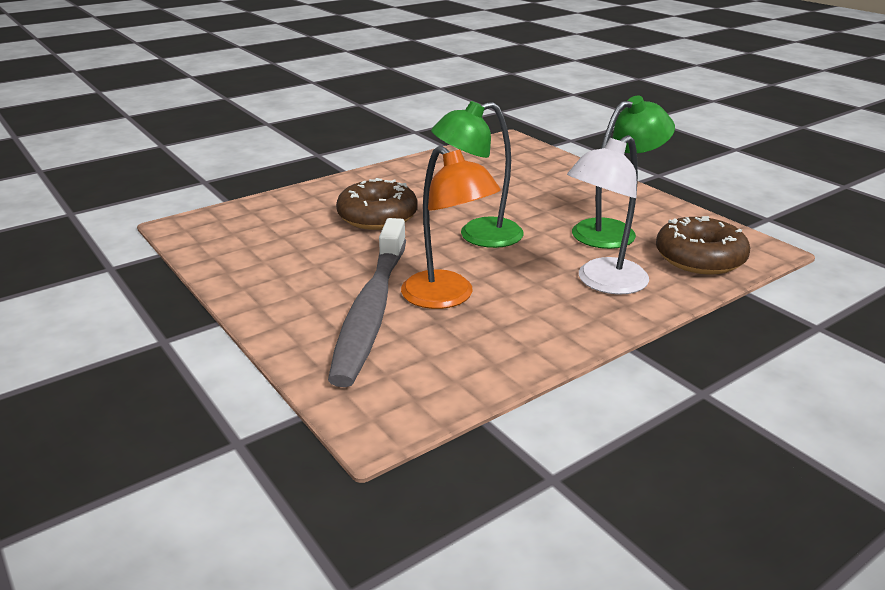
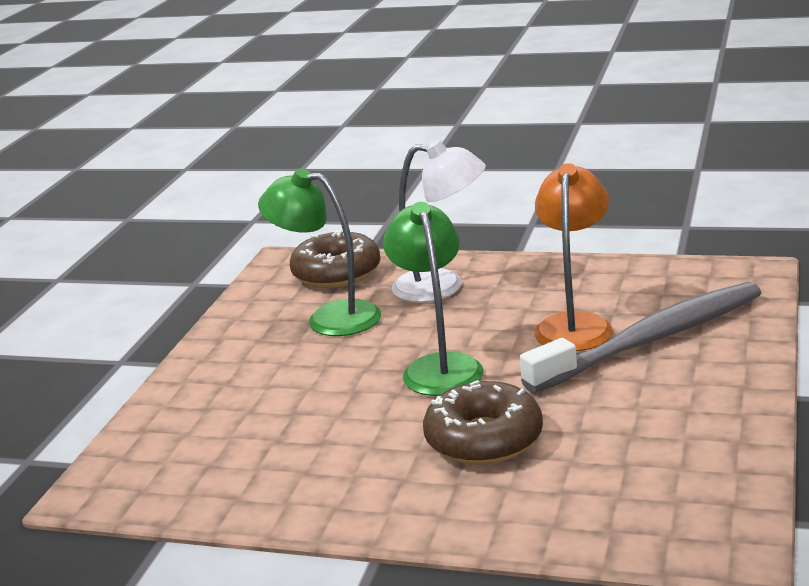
camera: 125 degrees left, 5 degrees down
green lamp [431,101,524,248] -> green lamp turned 135 degrees counterclockwise [383,202,484,396]

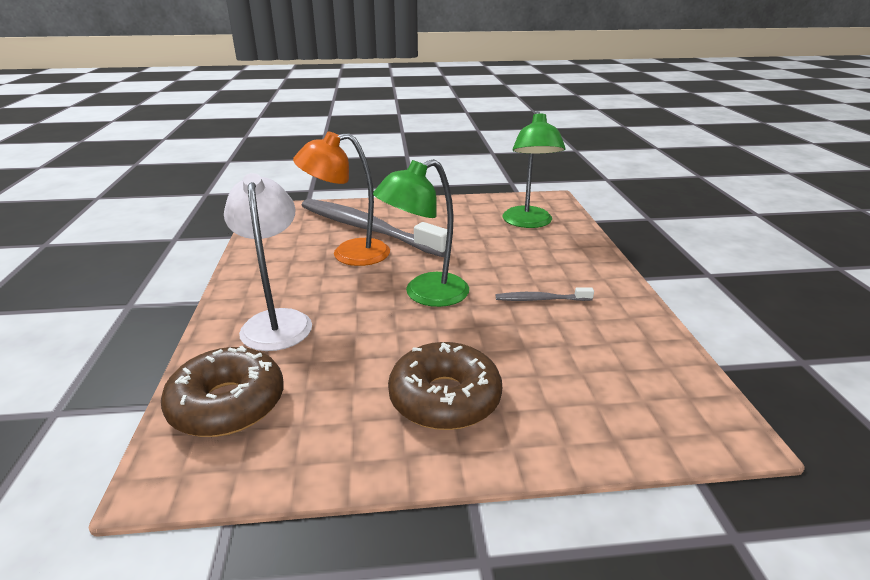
camera: 115 degrees left, 5 degrees up
green lamp [258,169,381,336] -> green lamp moved to [503,111,566,228]
brown donut [423,380,543,465] -> brown donut moved to [388,342,502,430]
none -> grey toothbrush [496,287,594,301]

